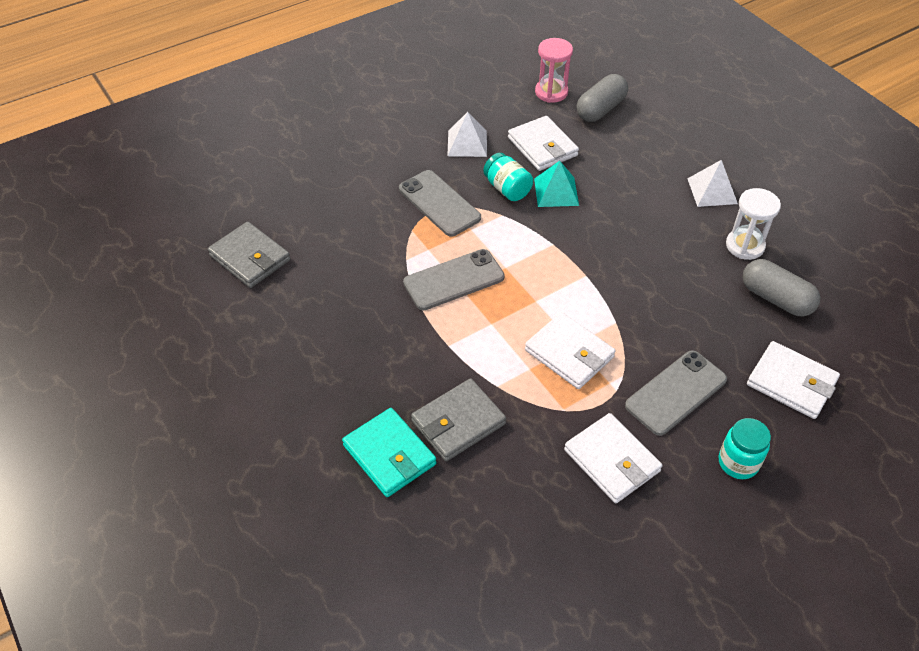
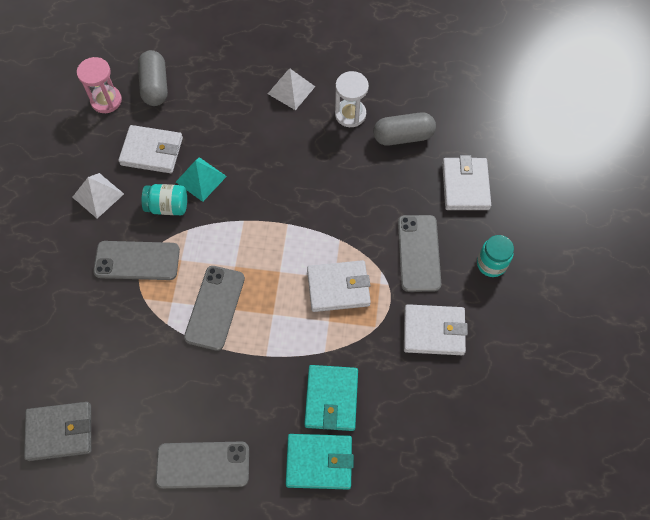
camera: 50 degrees left, 15 degrees up
grey wallet [411,379,506,461] -> turquoise wallet [304,365,358,431]
white wallet [747,341,840,419] -> white wallet turned 75 degrees counterclockwise [442,155,491,210]
none -> grey phone [156,441,249,489]

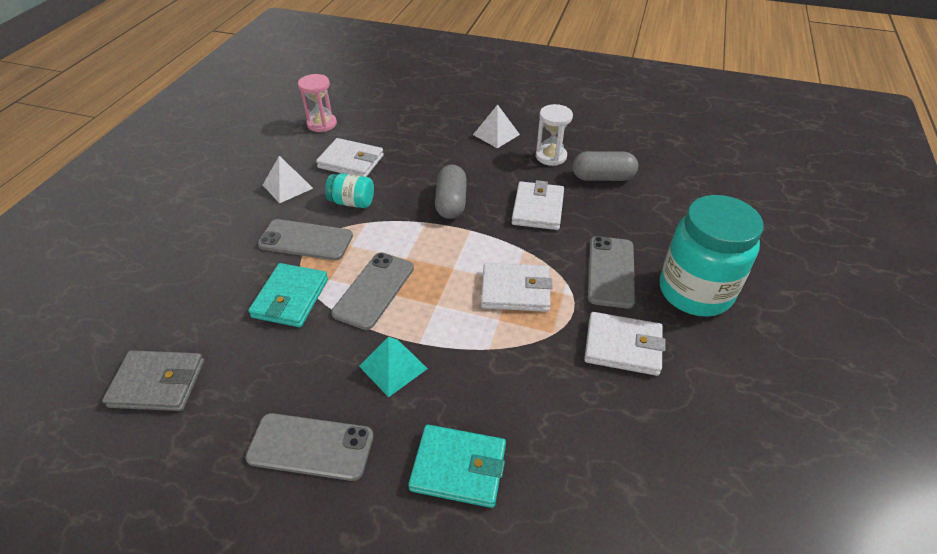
camera: 10 degrees right, 20 degrees down
grey capsule [138,50,168,106] -> grey capsule moved to [435,165,467,219]
turquoise pyramid [176,157,227,202] -> turquoise pyramid moved to [359,337,428,397]
turquoise wallet [304,365,358,431] -> turquoise wallet moved to [248,263,328,327]
white wallet [442,155,491,210] -> white wallet moved to [512,180,564,230]
turquoise jar [477,235,514,277] -> turquoise jar [660,195,763,317], size x2.08

